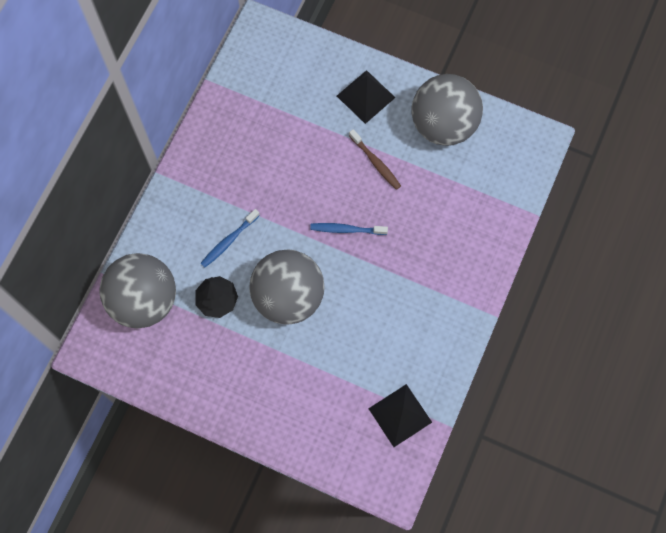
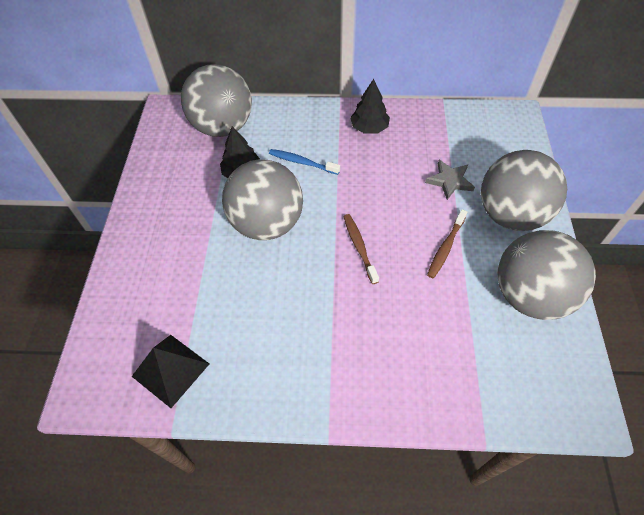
camera: 70 degrees right, 15 degrees down
blue toothbrush [310,223,388,235] -> brown toothbrush [343,214,379,284]
black pyramid [337,70,396,124] -> grey ball [481,150,567,231]
none -> black tree [350,79,390,134]
none -> grey star [425,160,475,200]

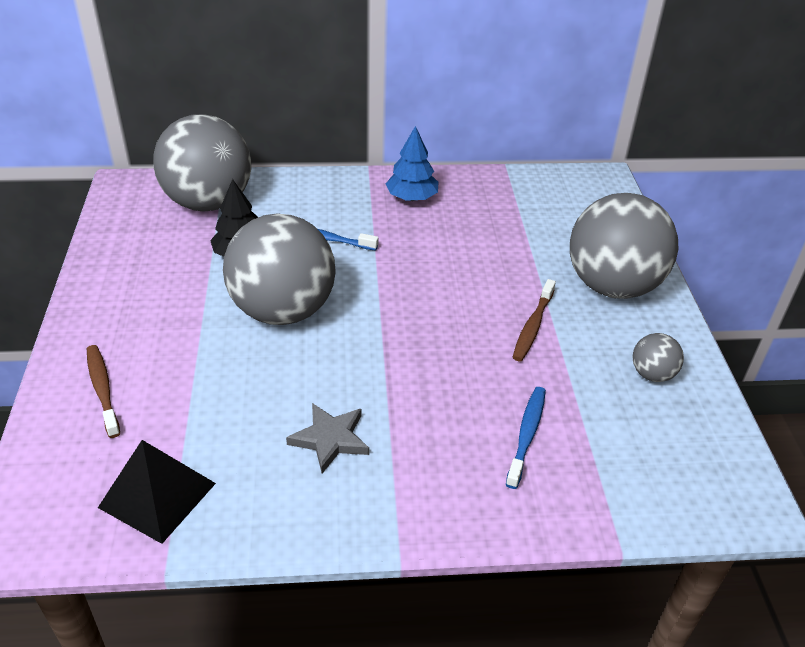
camera: 10 degrees left, 15 degrees down
brown toothbrush [343,214,379,284] -> brown toothbrush moved to [87,345,120,438]
black tree [350,79,390,134] -> blue tree [386,126,438,201]
grey star [425,160,475,200] -> grey star moved to [286,403,369,473]
grey ball [497,230,596,320] -> grey ball [632,333,684,382], size x0.43
none -> blue toothbrush [506,387,546,489]

